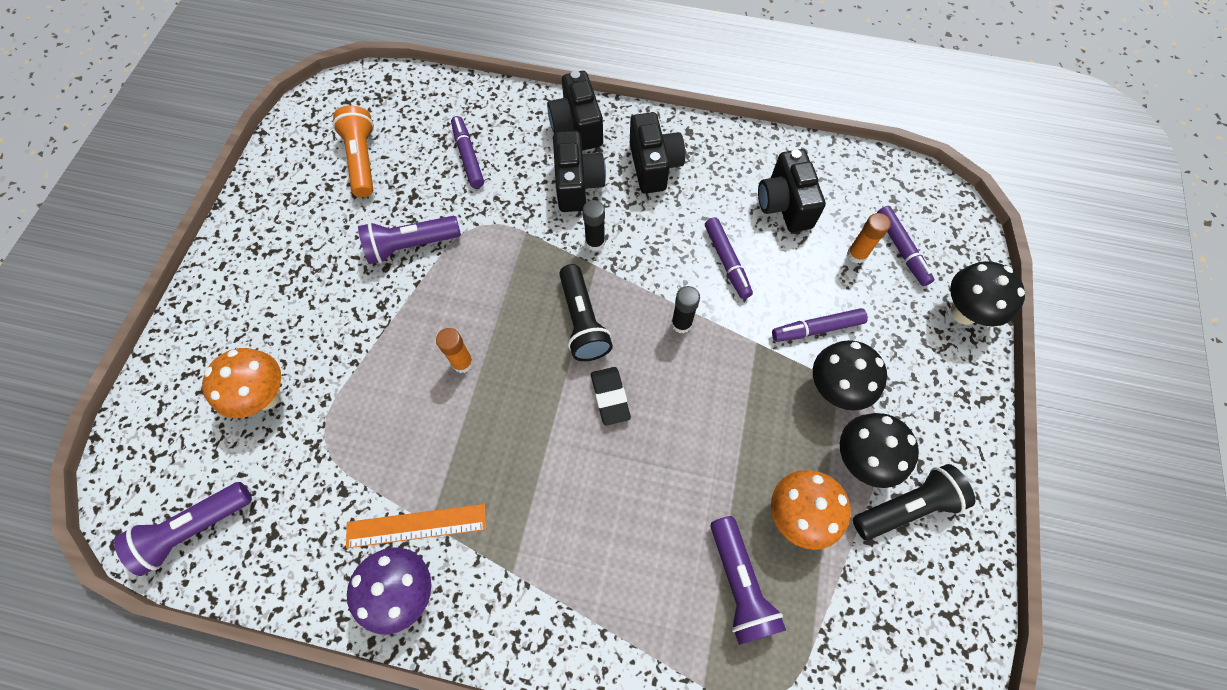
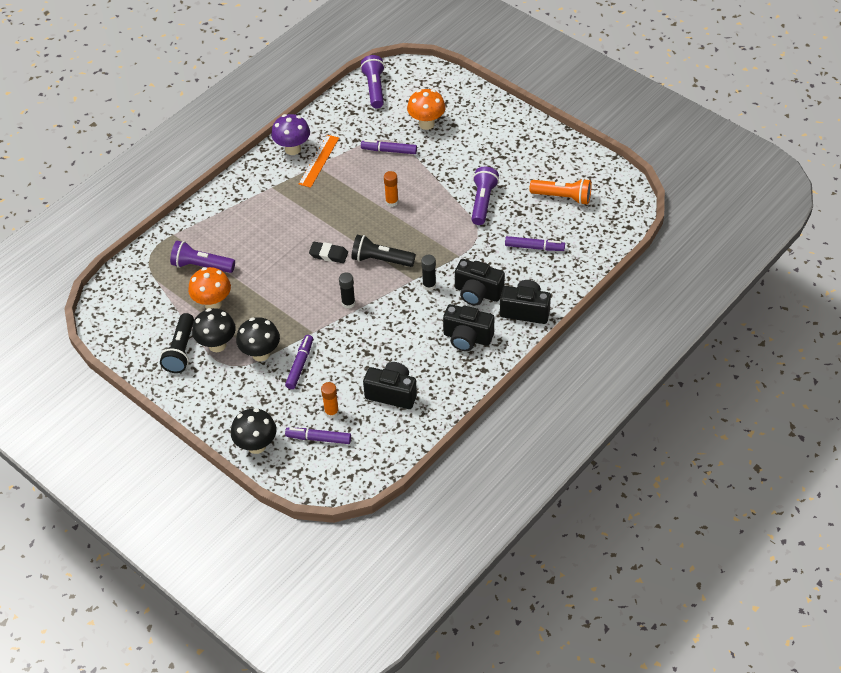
camera: 120 degrees right, 15 degrees down
purple marker [705,217,753,299] -> purple marker moved to [361,140,417,154]

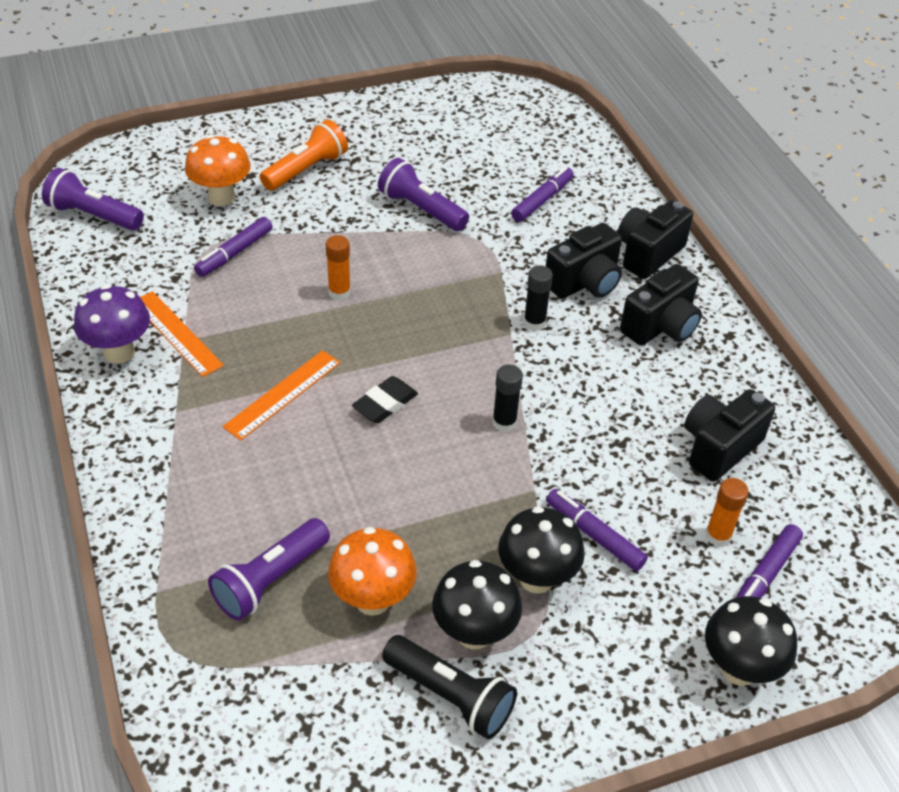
camera: 65 degrees left, 5 degrees down
black flashlight [351,235,416,267] -> none
orange flashlight [529,178,592,205] -> orange flashlight moved to [260,120,348,191]
none -> orange ruler [222,350,341,441]

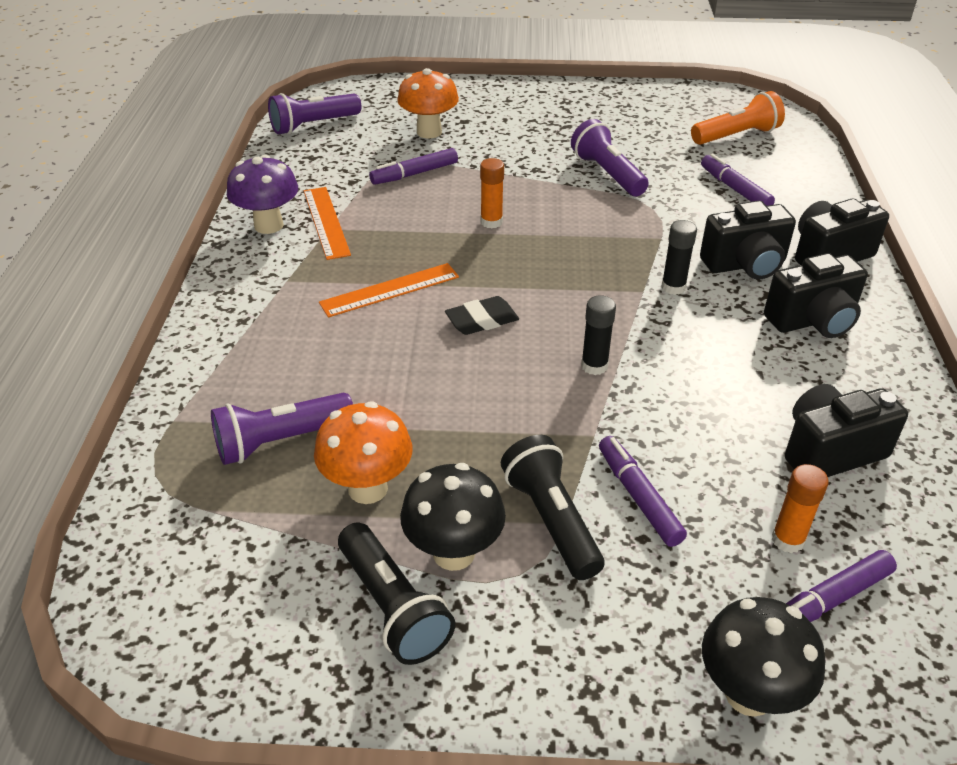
camera: 25 degrees right, 5 degrees down
purple flashlight [42,168,144,231] -> purple flashlight turned 75 degrees counterclockwise [268,93,361,135]
orange flashlight [260,120,348,191] -> orange flashlight moved to [691,91,785,145]
black mushroom [498,506,585,594] -> black flashlight [501,435,604,580]
purple marker [511,167,573,222] -> purple marker turned 90 degrees counterclockwise [701,154,775,206]

